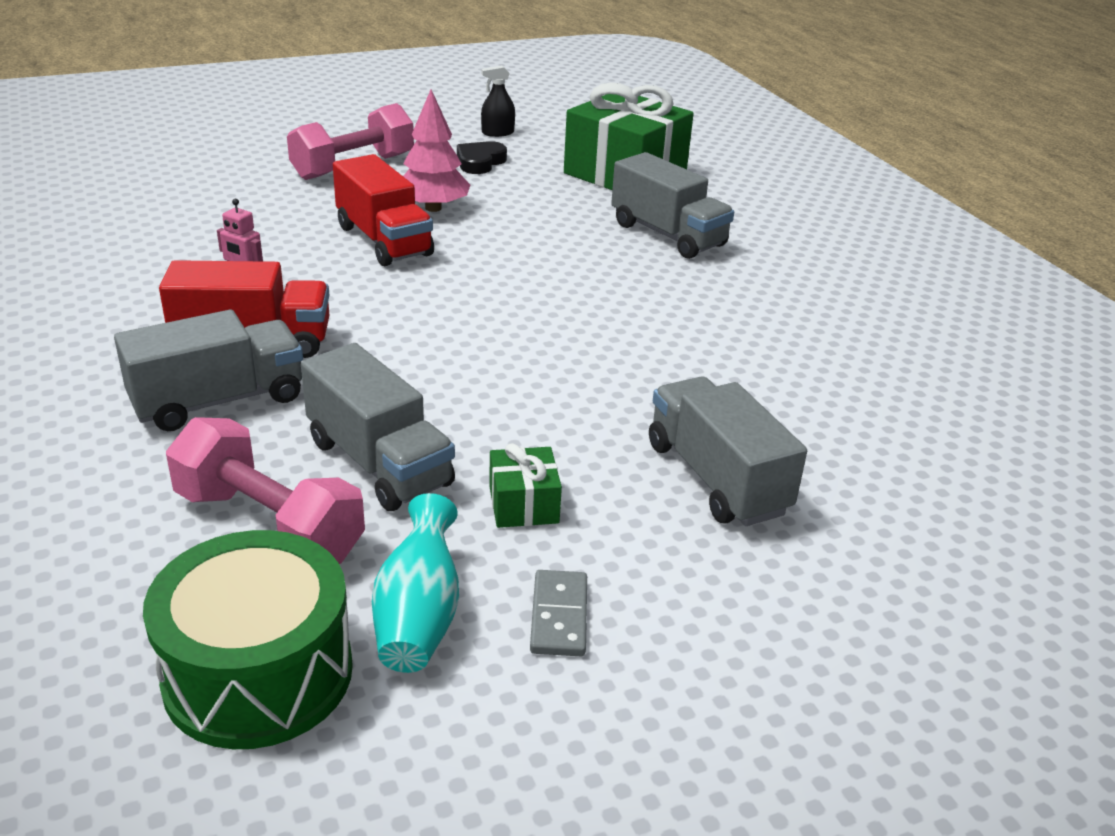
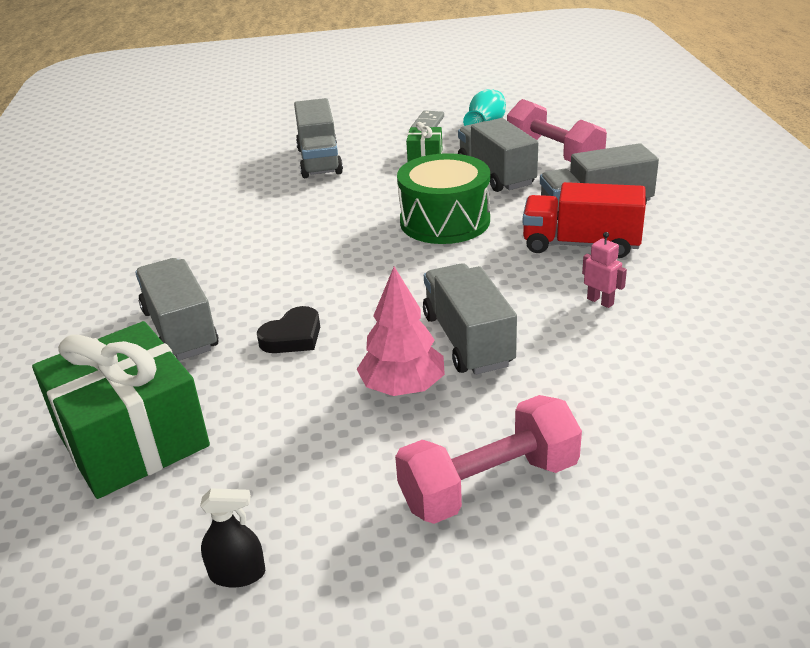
camera: 160 degrees left, 0 degrees up
green drum [143,530,353,749] -> green drum moved to [397,153,490,244]
red truck [333,154,434,266] -> grey truck [423,263,517,375]
black heart [457,141,507,174] -> black heart moved to [257,306,320,353]

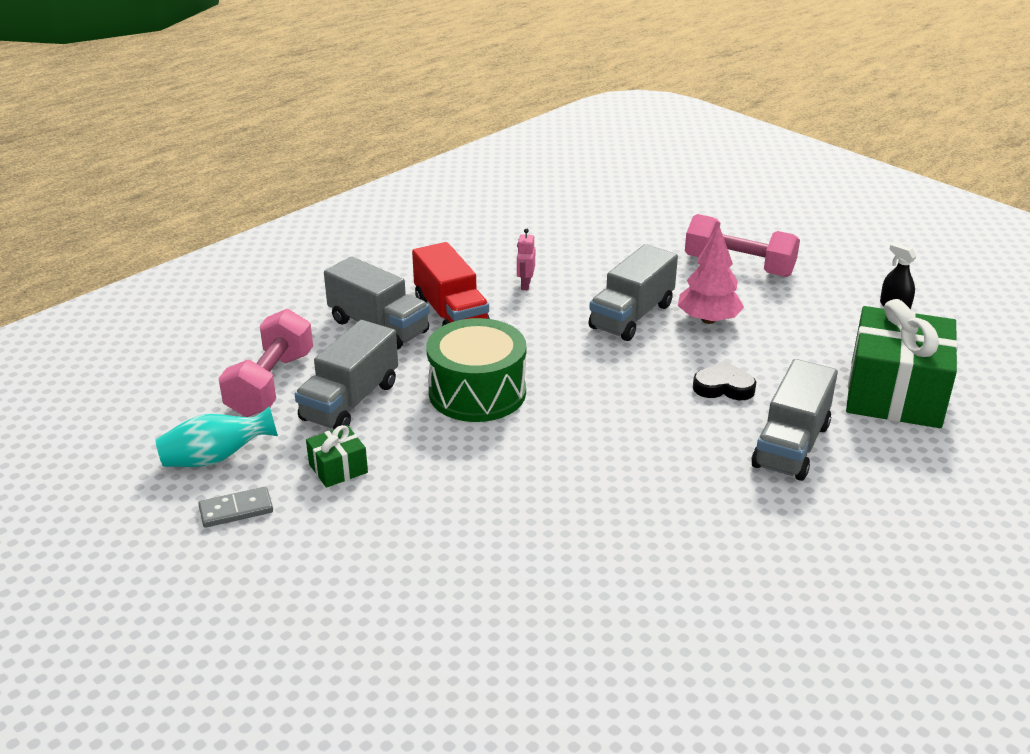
camera: 130 degrees left, 0 degrees up
grey truck [294,98,343,178] -> none

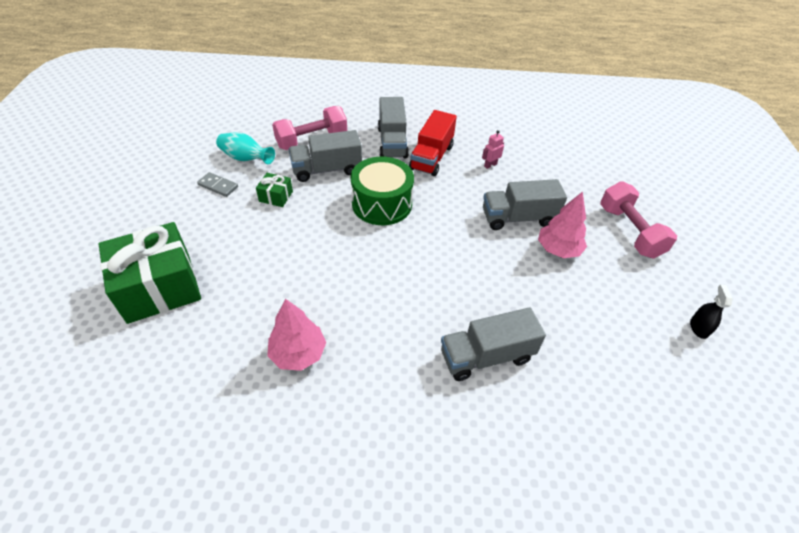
camera: 45 degrees right, 15 degrees up
black heart [693,361,756,401] -> none
green gift [846,299,958,428] -> green gift moved to [99,222,201,324]
none -> pink tree [267,299,326,371]

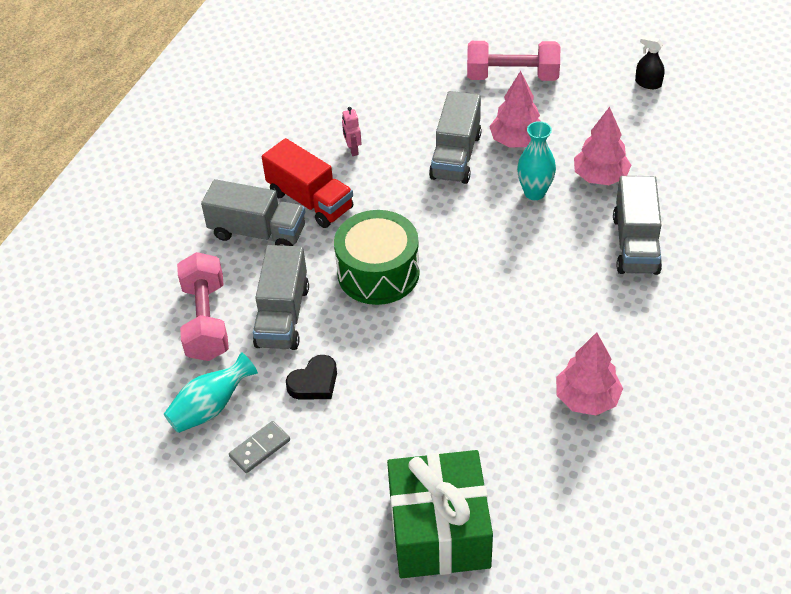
camera: 65 degrees left, 0 degrees up
green gift [256,173,293,207] -> black heart [286,355,337,400]
none -> turquoise vase [517,121,556,200]
none -> pink tree [574,107,631,185]

